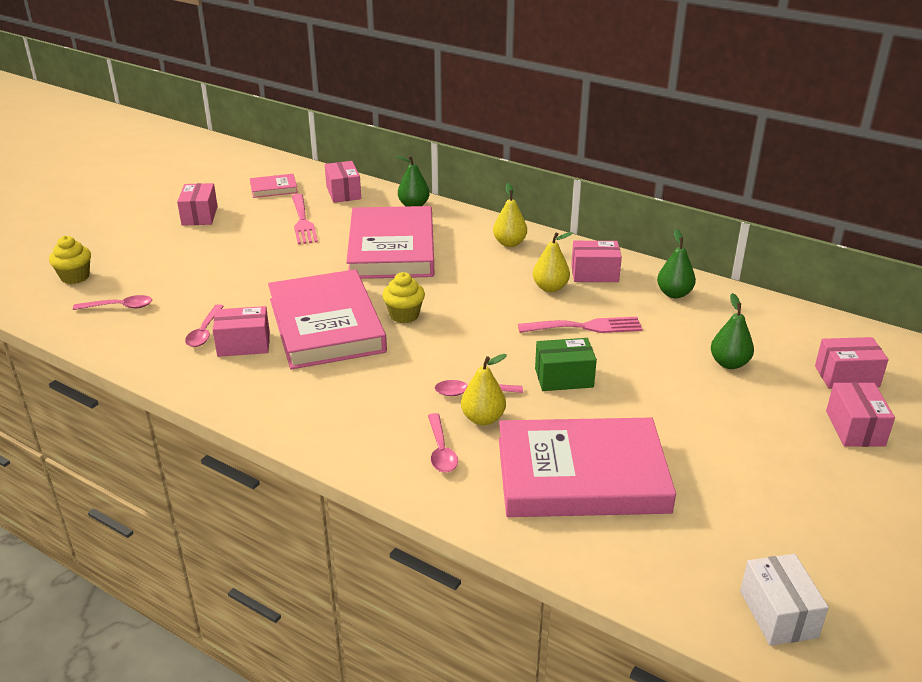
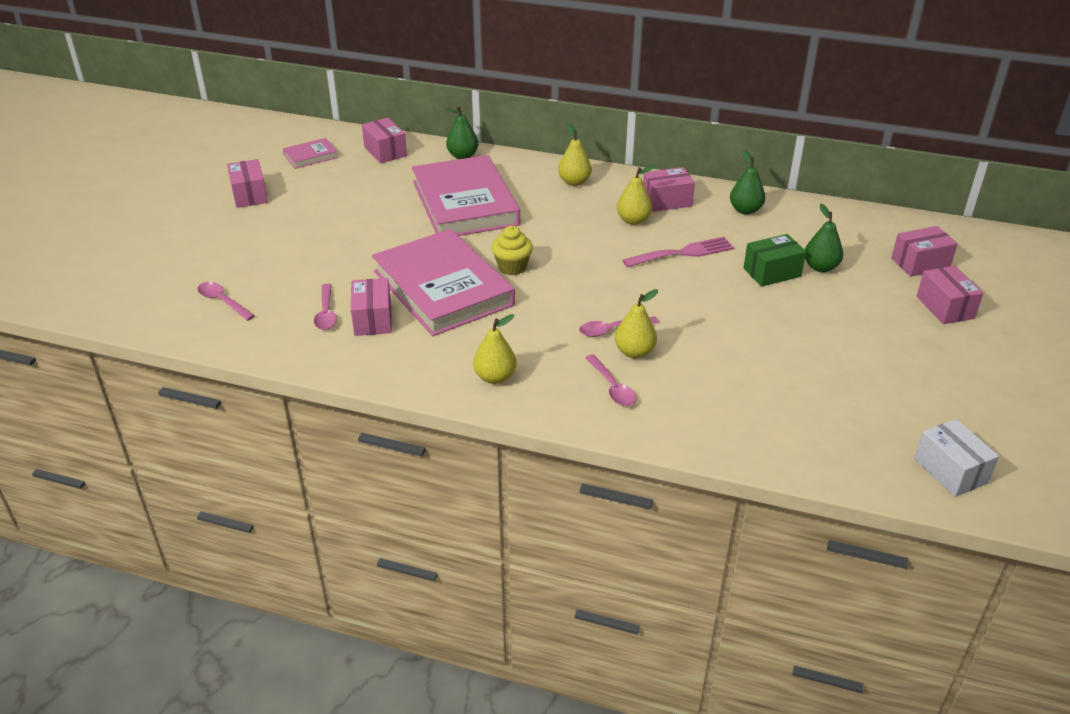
camera: 15 degrees left, 5 degrees up
yellow cupcake [49,236,91,284] -> none
pink spoon [73,295,152,310] -> pink spoon turned 120 degrees counterclockwise [198,282,255,321]
pink box [213,306,270,357] -> pink box turned 75 degrees counterclockwise [351,278,392,336]
pink fork [292,194,318,244] -> none
pink book [499,417,676,517] -> none
green box [535,338,597,391] -> green box moved to [743,234,806,287]
none -> yellow pear [473,314,517,384]

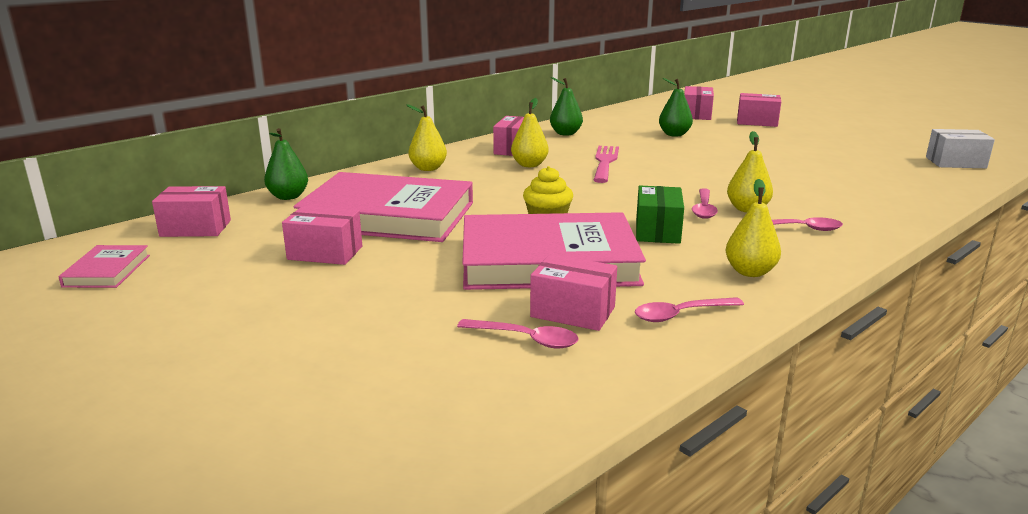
camera: 60 degrees left, 15 degrees down
pink spoon [198,282,255,321] -> pink spoon moved to [635,297,744,322]
pink box [227,159,268,208] -> pink box moved to [282,206,362,265]
green box [743,234,806,287] -> green box moved to [636,186,684,244]

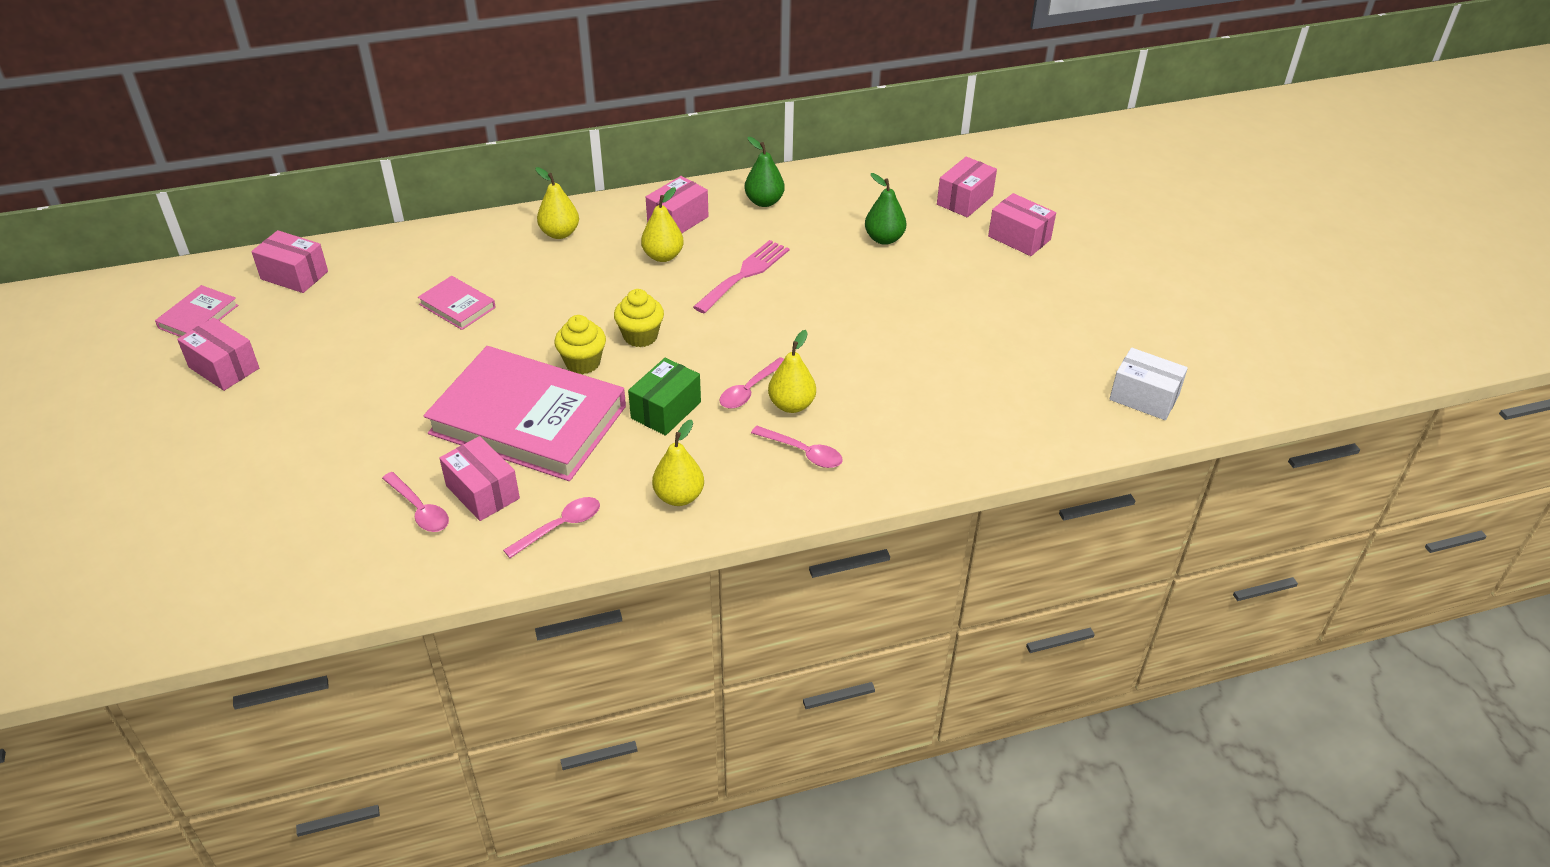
camera: 25 degrees right, 20 degrees up
green pear [264,128,308,200] -> none
pink box [282,206,362,265] -> pink box moved to [177,318,259,391]
pink book [293,172,473,242] -> pink book [418,276,496,330], size x0.43
pink spoon [635,297,744,322] -> pink spoon turned 135 degrees clockwise [503,497,600,558]
none -> yellow cupcake [614,289,664,347]

